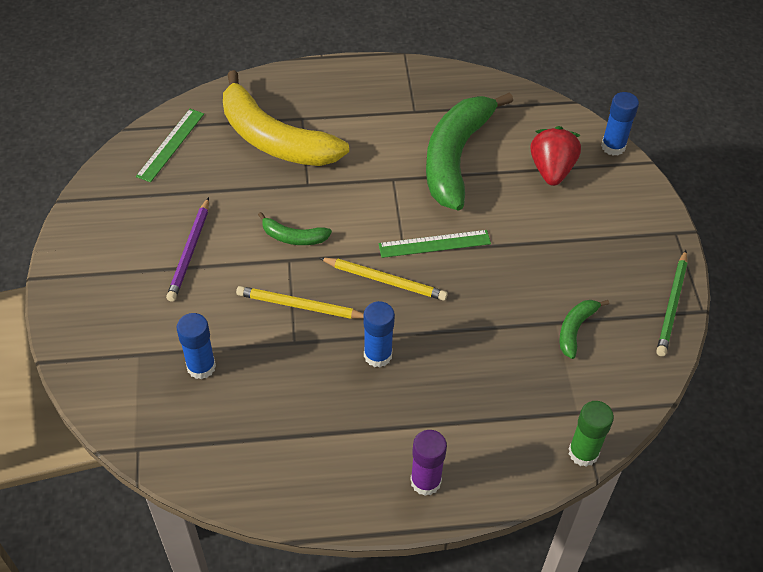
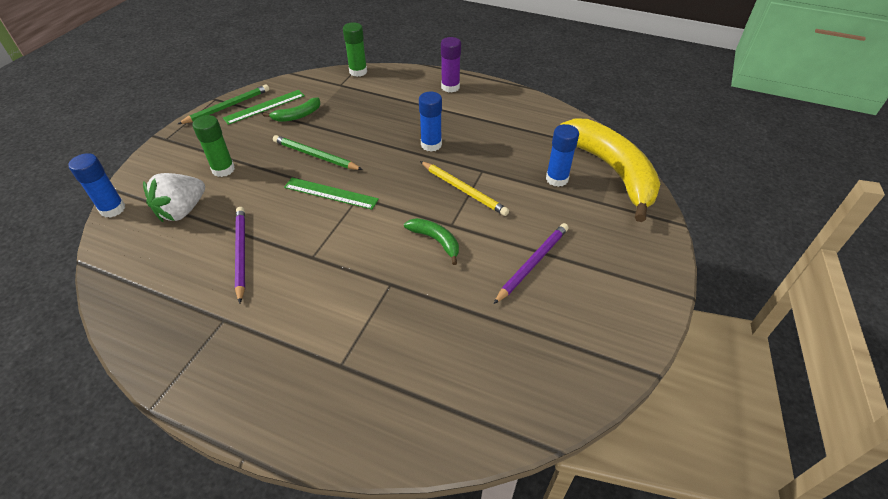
camera: 150 degrees left, 5 degrees down
green ruler [136,109,204,182] -> green ruler moved to [223,90,305,125]
yellow banana [223,70,349,166] -> yellow banana moved to [560,119,660,222]
yellow pencil [320,258,448,301] -> none
green banana [426,92,513,211] -> purple pencil [235,207,245,304]
red strawberry [530,126,581,186] -> white strawberry [143,173,205,222]
none -> green glue stick [193,115,235,177]
none -> green pencil [273,135,363,170]

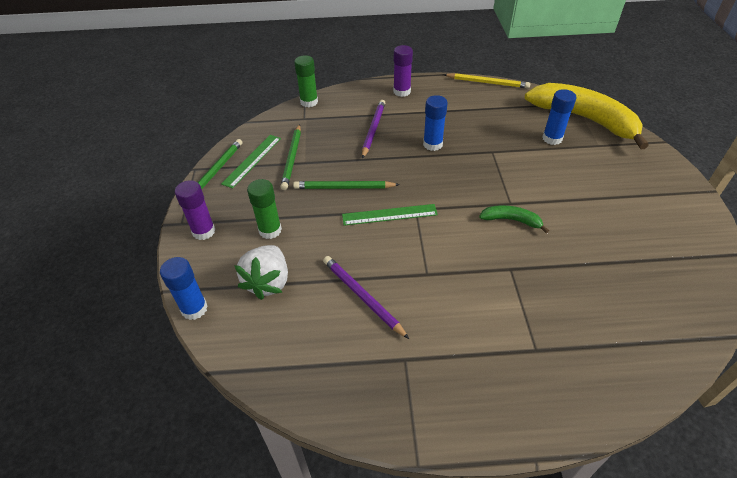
camera: 25 degrees left, 0 degrees up
green banana [263,98,321,122] -> green pencil [281,124,301,190]
yellow pencil [420,161,509,216] -> yellow pencil moved to [444,73,530,89]
purple pencil [494,223,569,304] -> purple pencil moved to [362,100,385,159]
none -> purple glue stick [175,180,215,240]

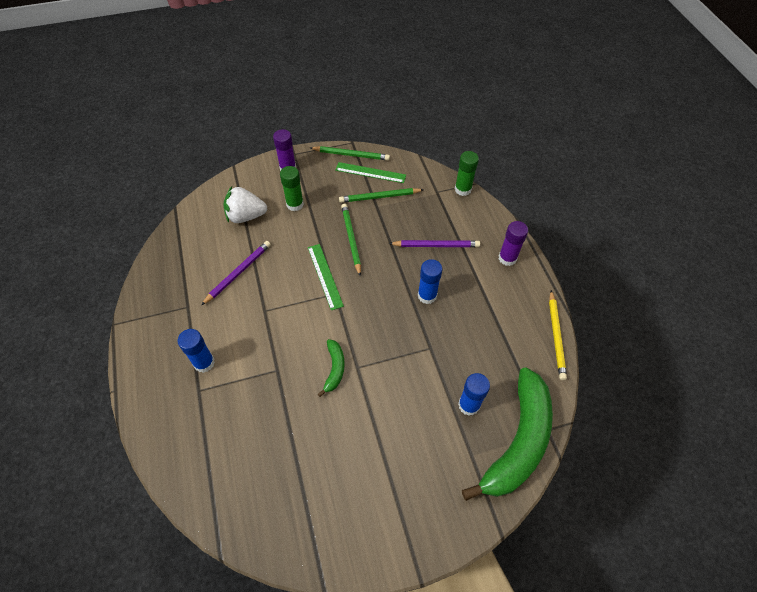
camera: 75 degrees right, 10 degrees up
blue glue stick [160,257,208,320] -> blue glue stick moved to [178,329,215,373]
yellow banana [525,83,649,149] -> green banana [462,367,553,501]

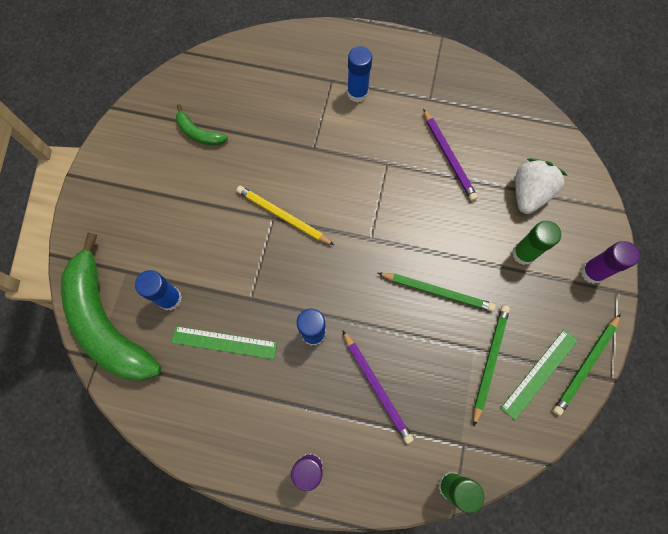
camera: 120 degrees right, 15 degrees up
green ruler [308,244,344,310] -> green ruler moved to [171,326,277,359]
green banana [318,339,345,397] -> green banana moved to [176,104,228,145]
purple pencil [389,240,480,247] -> purple pencil turned 60 degrees counterclockwise [342,330,414,444]
yellow pencil [549,290,567,380] -> yellow pencil moved to [236,186,334,245]

